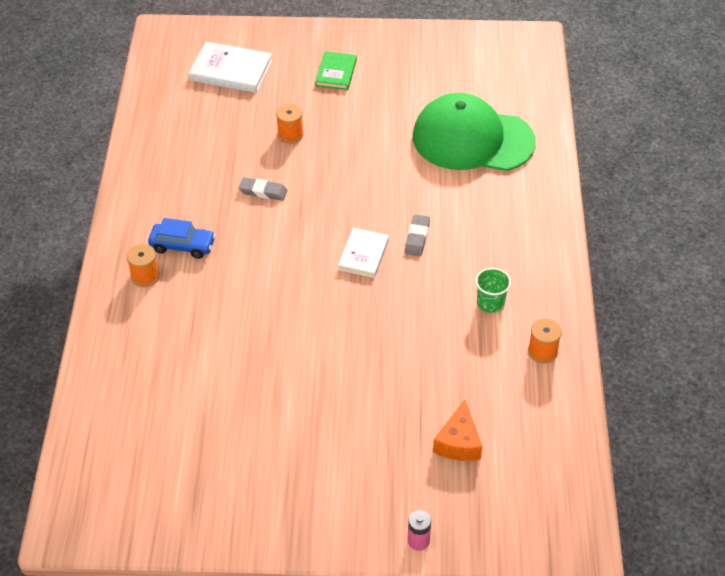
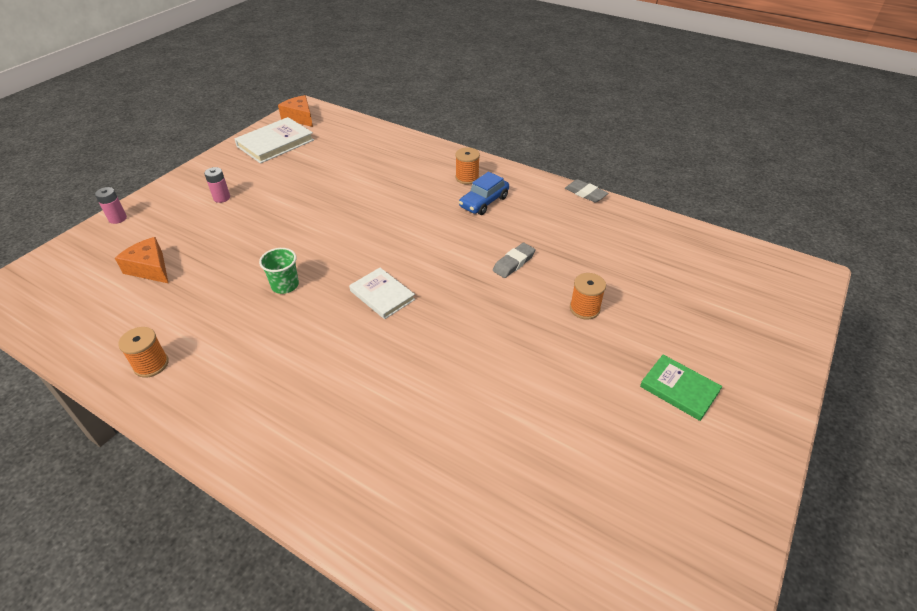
camera: 120 degrees right, 5 degrees down
white book [189,42,272,93] -> white book moved to [234,117,314,164]
grey eraser [405,214,430,256] -> grey eraser moved to [565,179,608,202]
green cap [413,93,536,171] -> none
green cup [475,268,511,313] -> green cup moved to [259,248,299,294]
none -> pink battery [204,167,230,203]
none -> orange cheese [278,95,313,127]

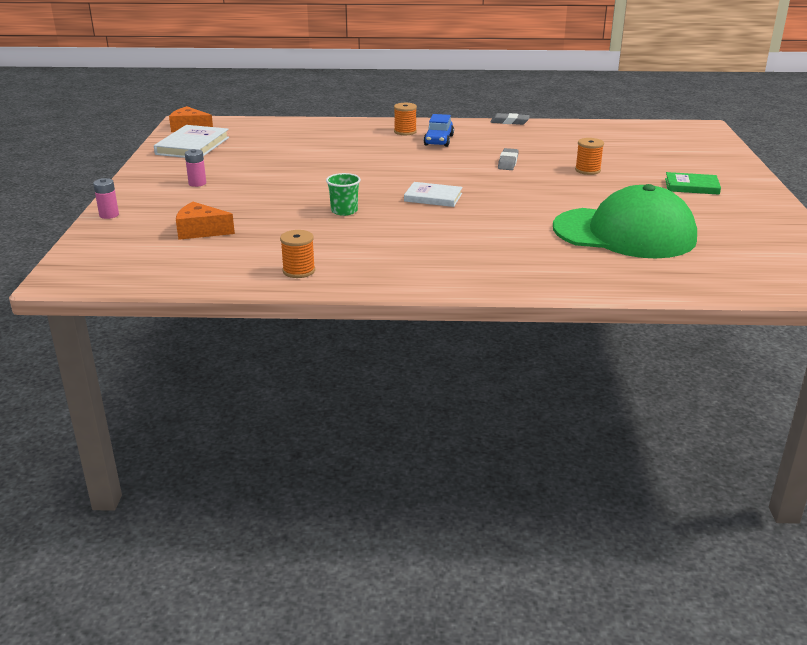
camera: 30 degrees left, 15 degrees down
none -> green cap [553,184,697,258]

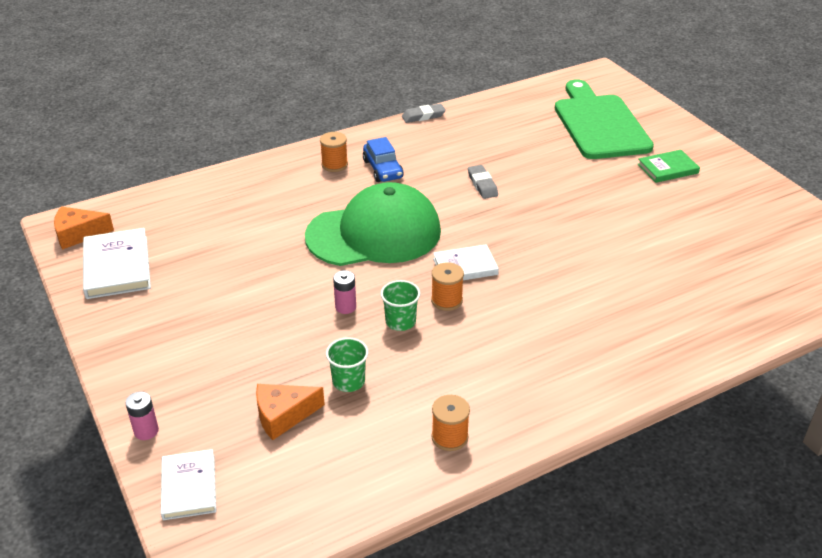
camera: 30 degrees left, 10 degrees up
pink battery [185,149,206,187] -> pink battery moved to [333,270,356,314]
green cap [553,184,697,258] -> green cap moved to [305,182,441,266]
orange spool [575,138,604,175] -> orange spool moved to [431,262,464,311]
none -> white book [161,449,216,520]
none -> green cup [326,337,369,392]
none -> green cutting board [555,80,654,159]

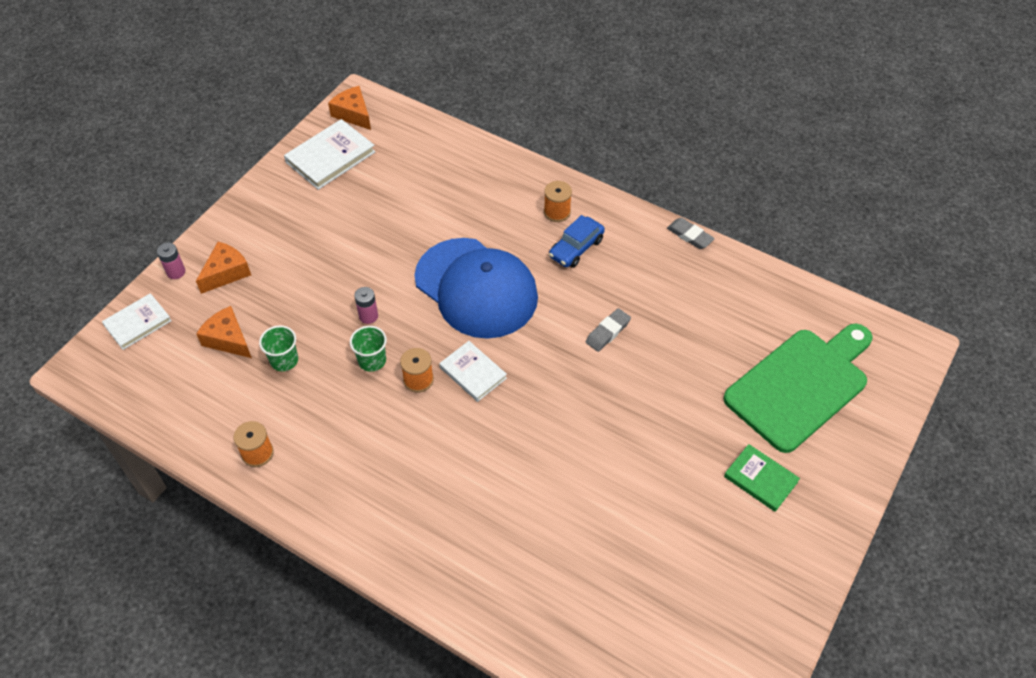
camera: 60 degrees right, 15 degrees up
green cap [305,182,441,266] -> blue cap [415,238,538,339]
none -> orange cheese [196,242,251,294]

